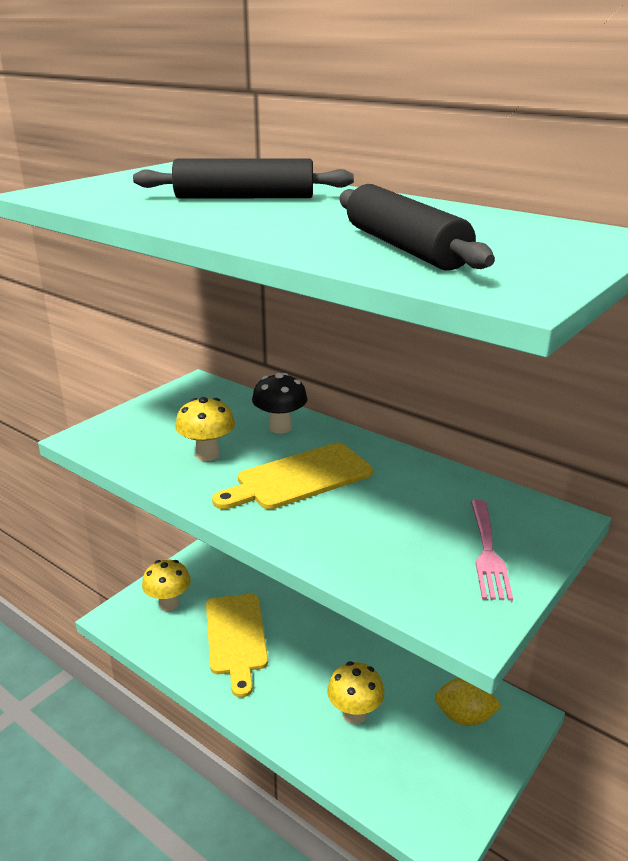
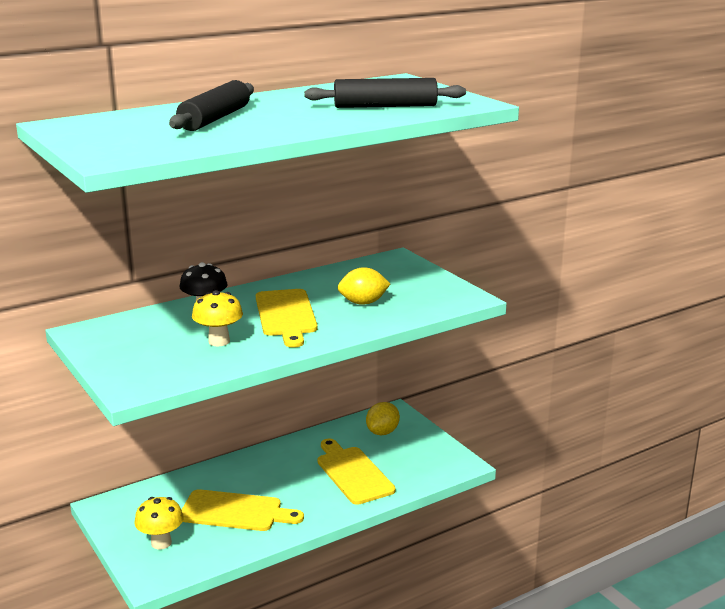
camera: 70 degrees left, 5 degrees down
yellow mushroom [327,662,384,724] -> yellow cutting board [318,439,396,505]
pink fork [471,500,513,601] -> none
none -> yellow lemon [338,267,390,305]

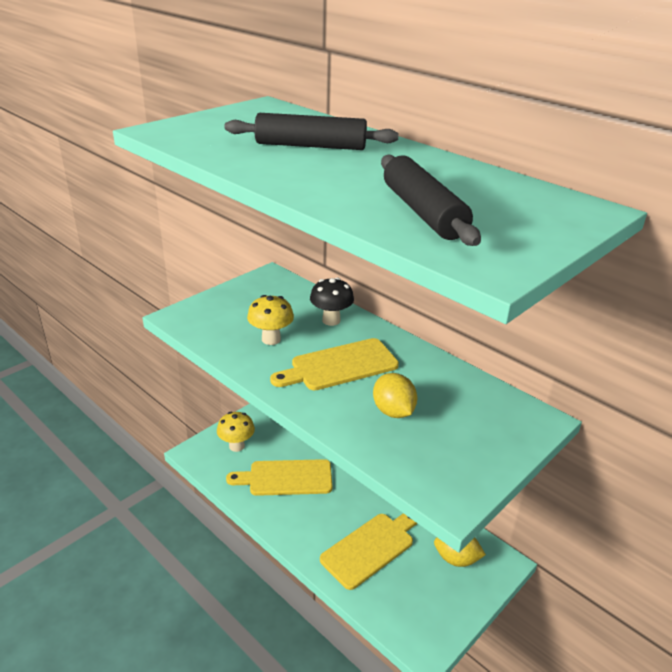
camera: 75 degrees right, 10 degrees up
yellow cutting board [182,489,304,531] -> yellow cutting board turned 90 degrees clockwise [226,459,332,496]

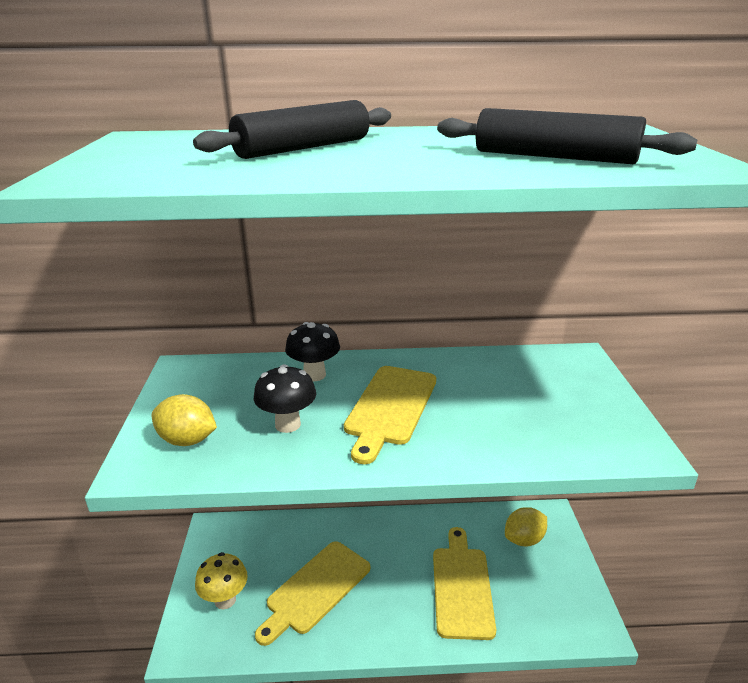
camera: 45 degrees left, 5 degrees down
yellow mushroom [247,295,294,345] -> black mushroom [254,364,316,433]
yellow lemon [373,373,417,418] -> yellow lemon moved to [151,394,217,446]

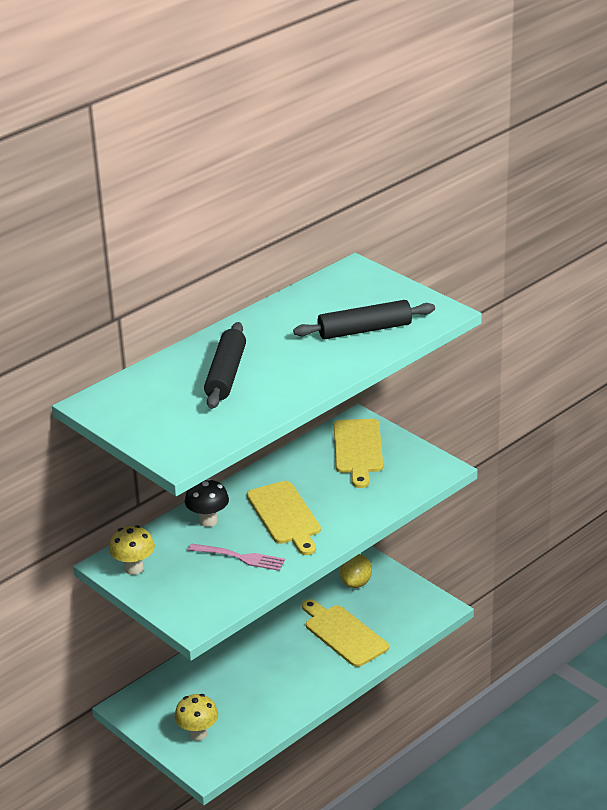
camera: 40 degrees left, 5 degrees up
yellow lemon [151,394,217,446] -> none
black mushroom [254,364,316,433] -> pink fork [188,543,285,571]
yellow cutting board [255,541,370,646] -> yellow cutting board moved to [334,419,383,488]
none -> yellow mushroom [109,525,155,575]

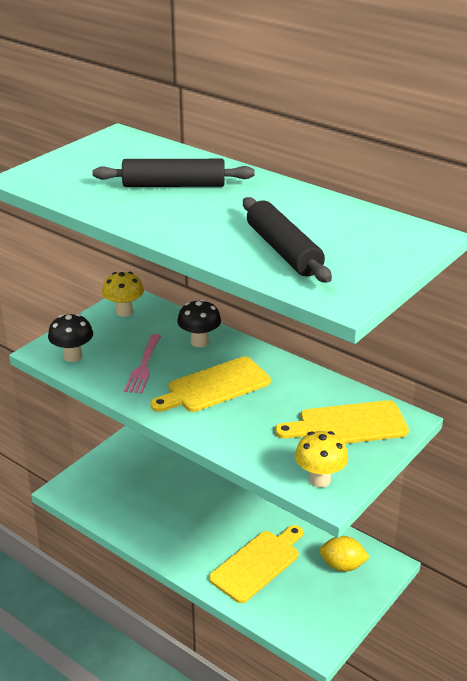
camera: 80 degrees right, 0 degrees up
yellow mushroom [174,694,218,741] -> yellow mushroom moved to [295,431,348,488]
none -> black mushroom [48,314,93,362]

